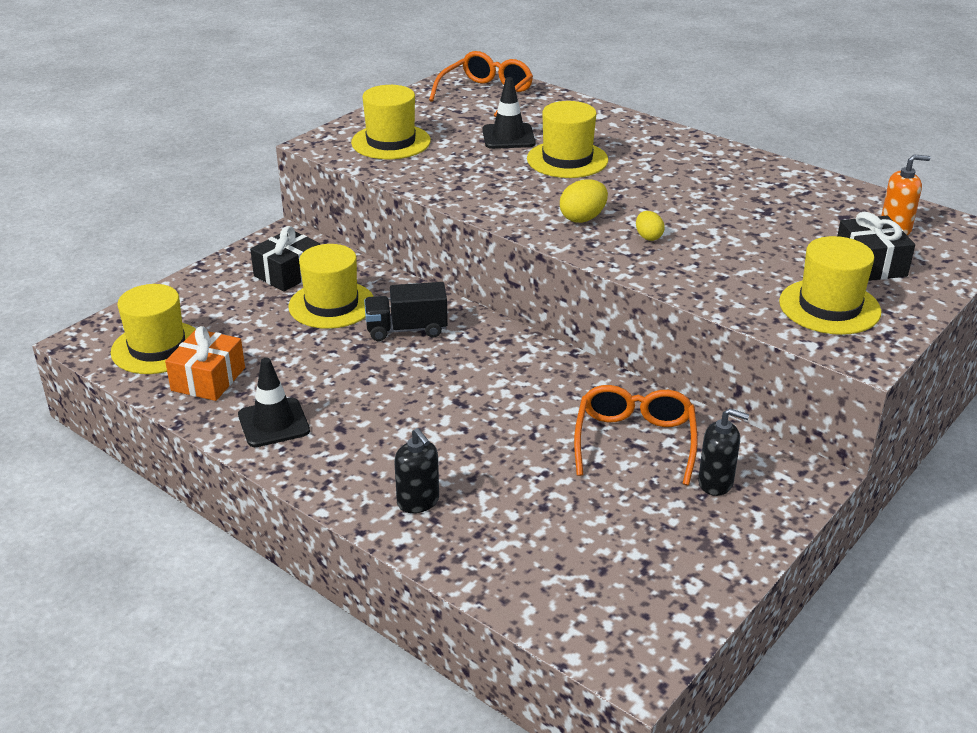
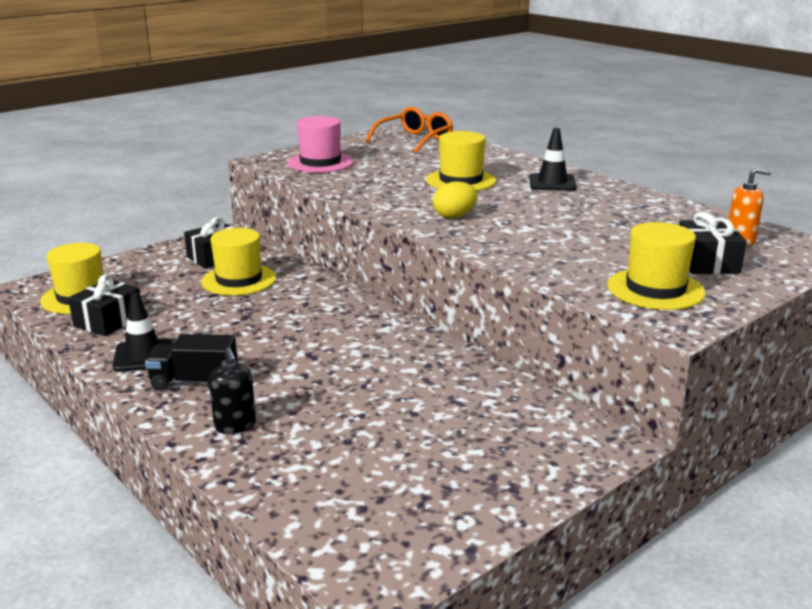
camera: 10 degrees right, 10 degrees down
orange gift [165,326,245,401] -> black gift [68,274,141,336]
yellow hat [351,85,431,159] -> pink hat [287,116,354,173]
black truck [364,282,448,341] -> black truck moved to [145,334,238,391]
black traffic cone [482,77,535,149] -> black traffic cone moved to [529,128,577,191]
orange glasses [574,385,698,485] -> none
yellow egg [636,211,665,241] -> none
black soap dispenser [698,408,749,496] -> none

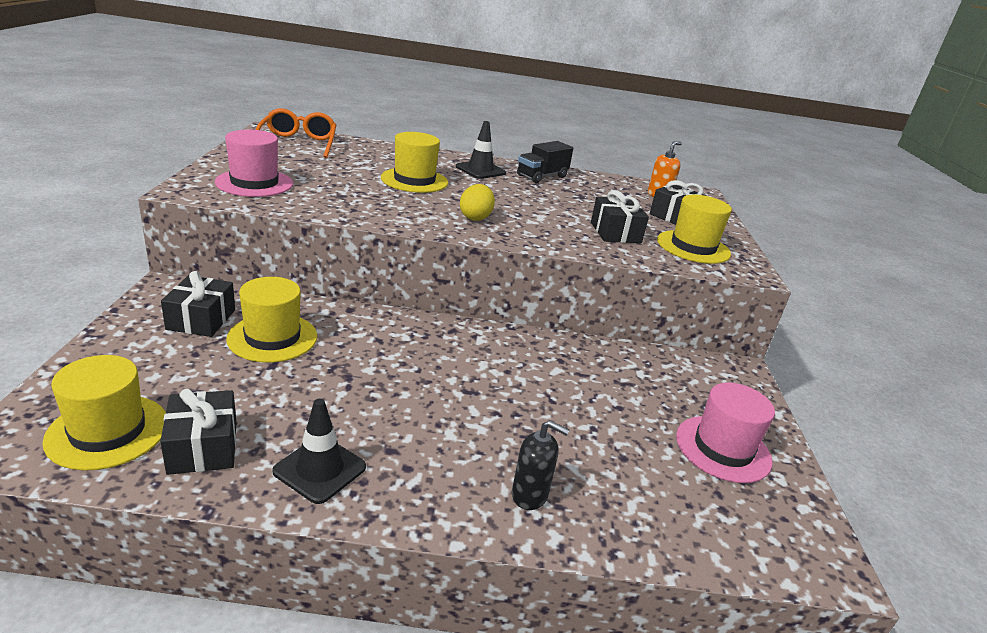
camera: 50 degrees left, 5 degrees up
black truck [145,334,238,391] -> black truck moved to [517,141,573,183]
none -> black gift [591,190,649,243]
none -> pink hat [676,383,775,483]

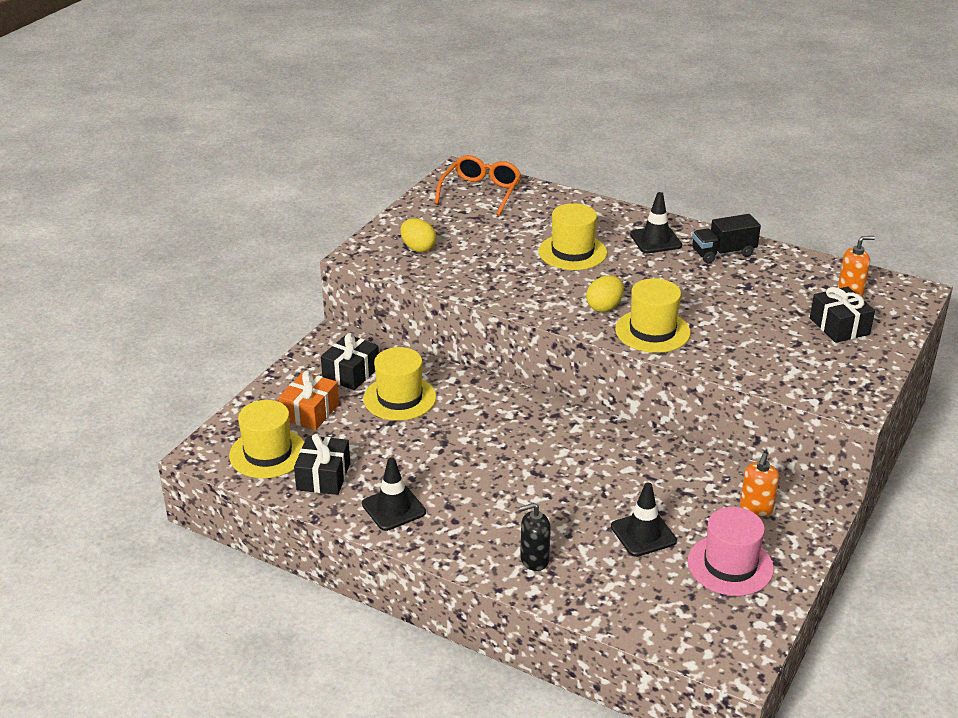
camera: 30 degrees right, 5 degrees up
pink hat [215,130,293,197] -> yellow egg [400,218,436,252]
black soap dispenser [512,420,569,510] -> black soap dispenser turned 120 degrees clockwise [518,503,551,571]
black gift [591,190,649,243] -> none
yellow hat [657,195,732,264] -> yellow hat moved to [615,278,691,353]
none -> orange gift [279,371,339,430]
none -> black traffic cone [611,483,677,557]
none -> orange soap dispenser [740,453,779,516]

